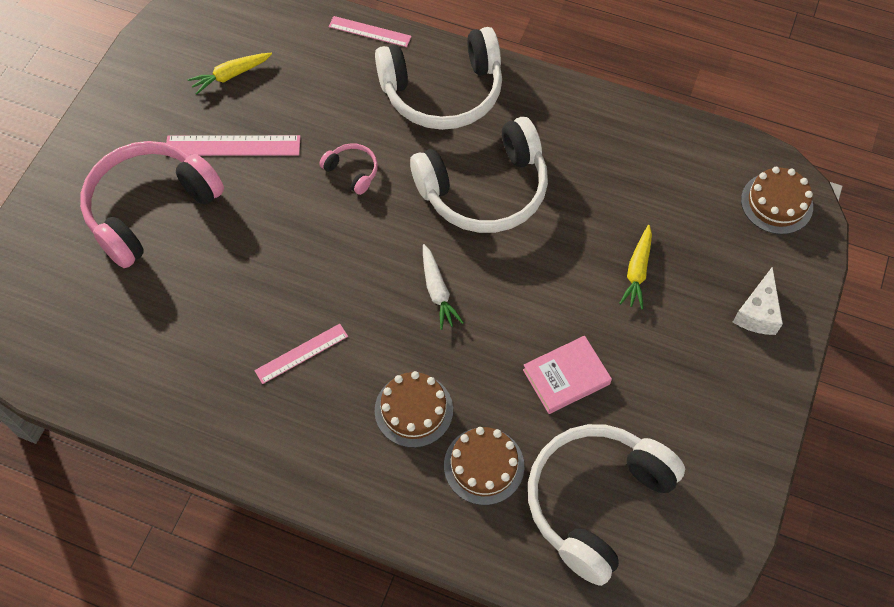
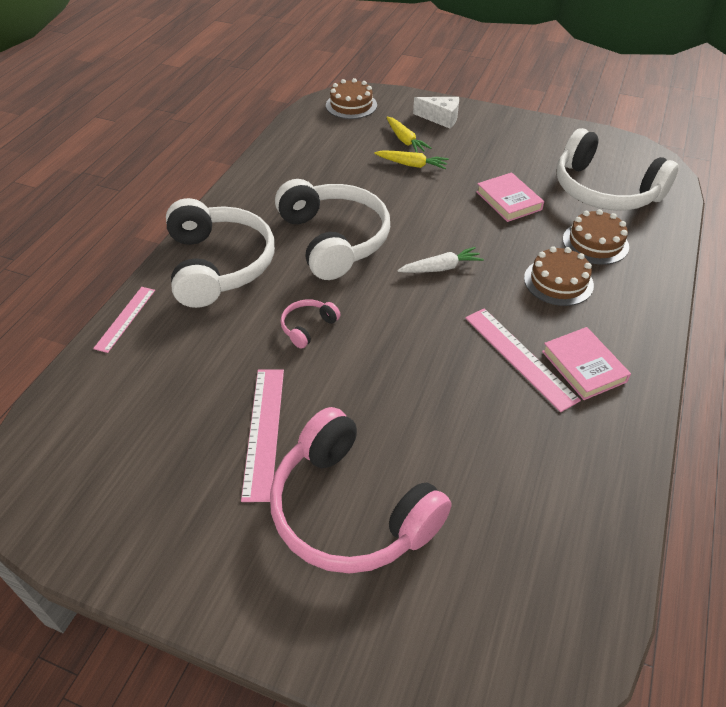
camera: 90 degrees left, 15 degrees down
yellow carrot [188,53,272,95] -> yellow carrot moved to [386,117,432,153]
pink ruler [254,324,348,384] -> pink ruler [465,308,581,412], size x1.51
none -> pink book [542,327,631,400]

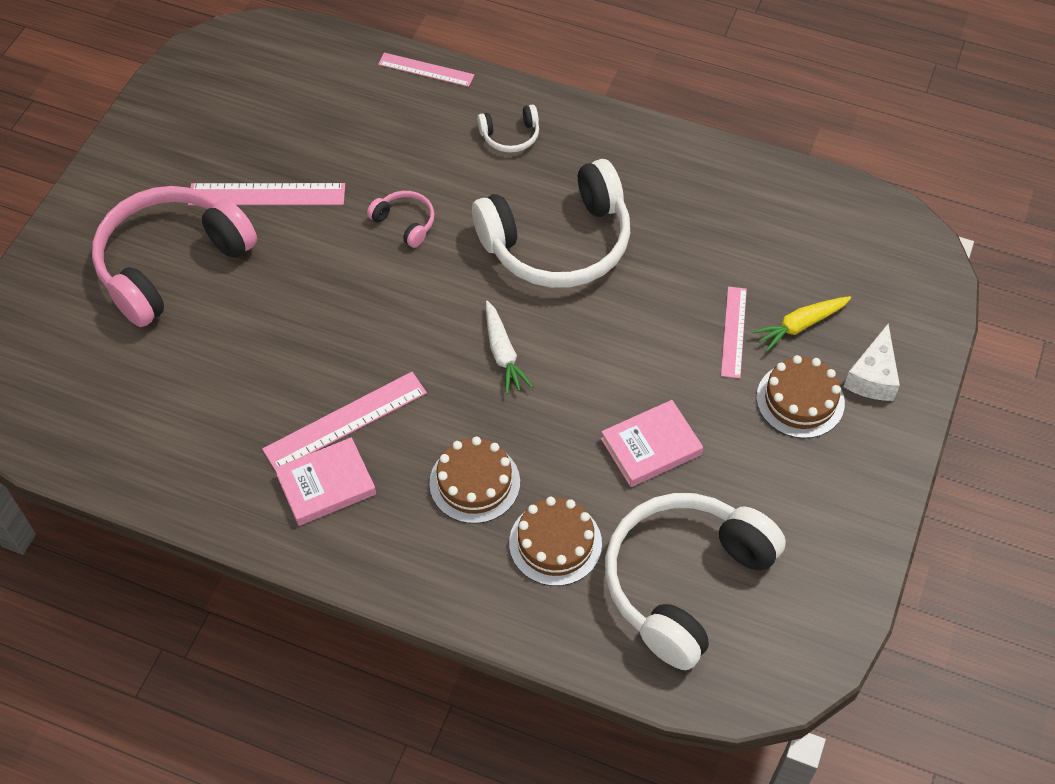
camera: 90 degrees right, 10 degrees up
white headphones [166,198,275,308] -> white headphones [477,104,539,153], size x0.42
brown cake [326,78,377,119] -> brown cake moved to [756,355,845,438]
yellow carrot [374,150,449,169] -> pink ruler [721,287,747,378]

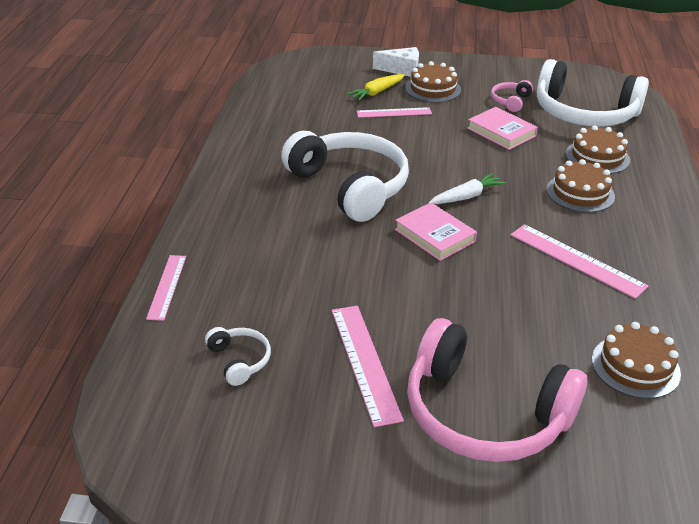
camera: 105 degrees left, 20 degrees down
pink book [275,437,376,526] -> pink book moved to [395,203,477,261]
pink headphones [367,191,435,248] -> pink headphones moved to [491,80,533,112]
white headphones [477,104,539,153] -> white headphones moved to [205,327,271,386]
yellow carrot [752,296,851,352] -> yellow carrot turned 90 degrees clockwise [346,74,405,101]
none -> brown cake [592,322,681,399]

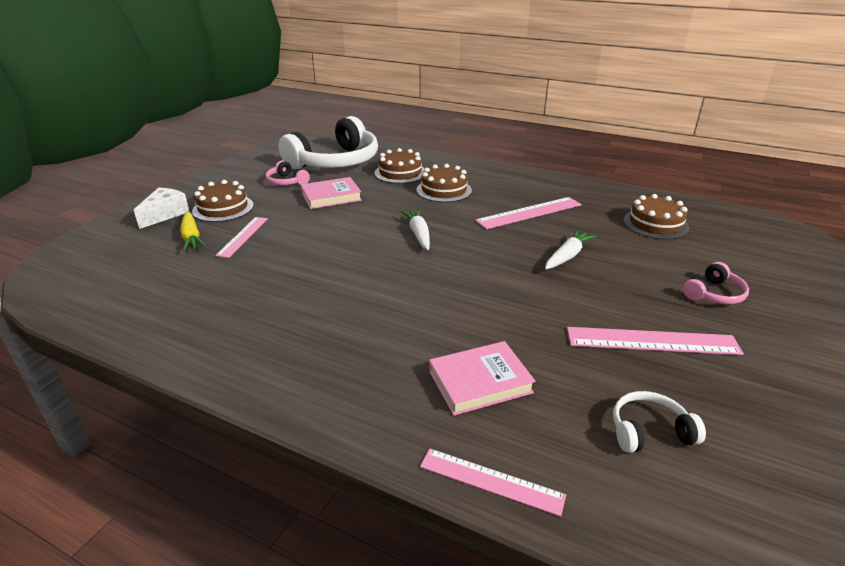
camera: 70 degrees left, 5 degrees down
white headphones [281,131,409,222] -> none
pink book [395,203,477,261] -> pink book moved to [429,341,536,416]
pink headphones [407,318,587,462] -> pink headphones [683,262,749,304], size x0.42
none -> white carrot [545,230,596,270]

